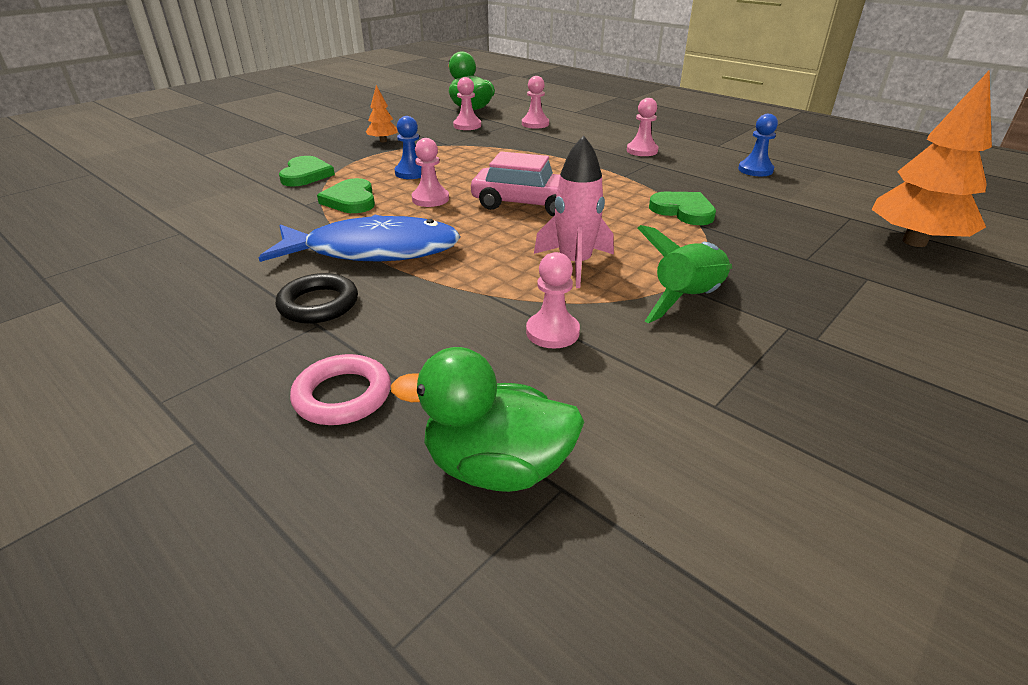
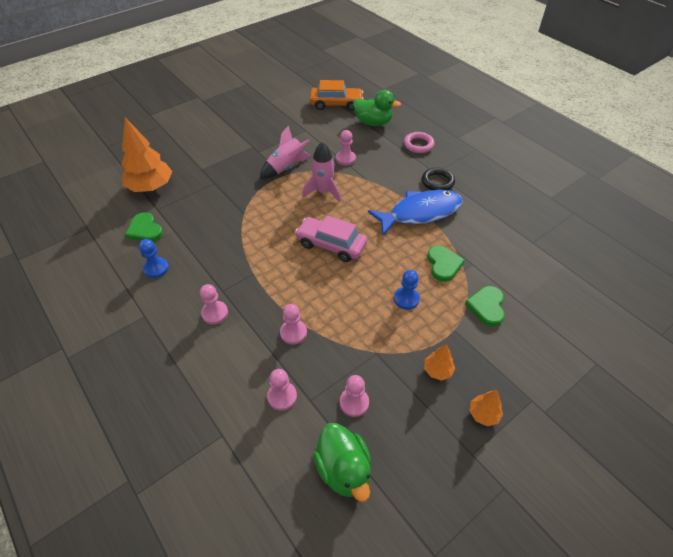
camera: 170 degrees left, 15 degrees up
blue fish [259,214,461,262] -> blue fish turned 150 degrees clockwise [368,190,463,236]
pink pawn [412,138,449,207] -> pink pawn moved to [280,304,307,345]
green rocket [638,225,732,323] -> pink rocket [260,125,311,179]
green heart [649,192,716,225] -> green heart moved to [125,212,163,242]
none -> orange car [310,80,363,111]
none -> orange tree [469,390,503,426]

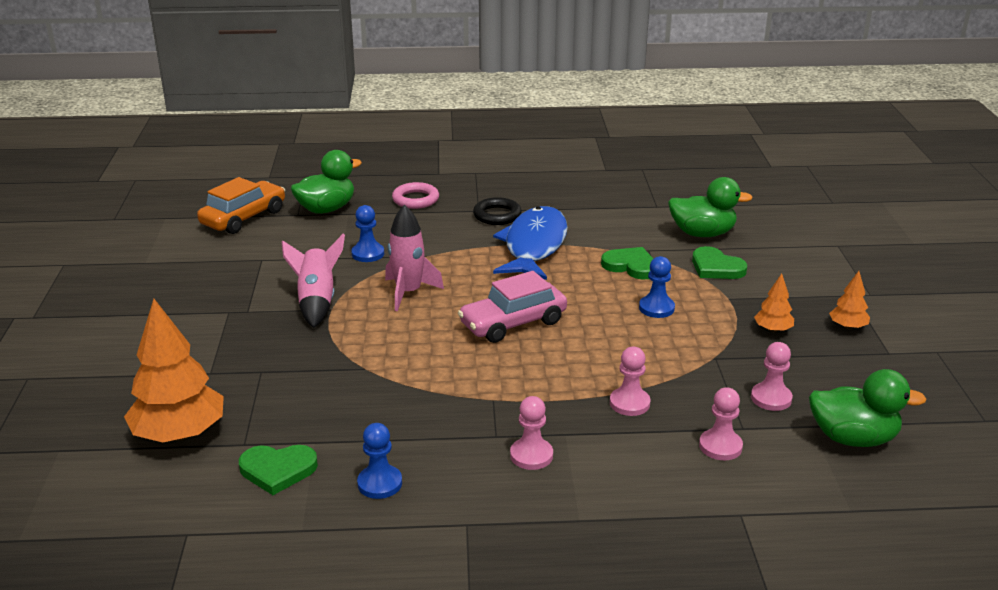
camera: 55 degrees left, 20 degrees down
pink pawn [336,130,356,165] -> blue pawn [351,205,384,262]
none -> green duck [668,177,753,237]

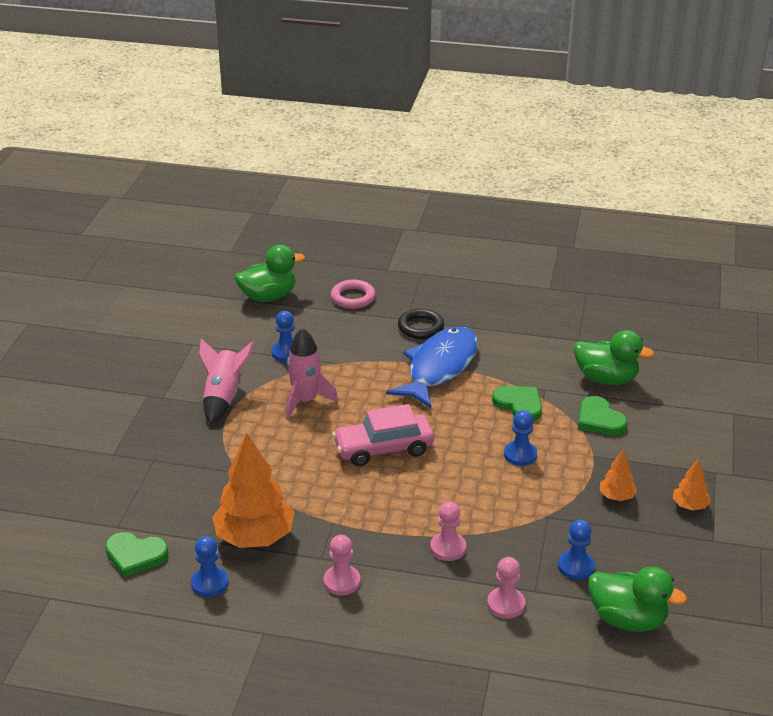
camera: 15 degrees right, 5 degrees up
orange tree [124,299,224,443] -> orange tree moved to [212,433,294,548]
orange car [197,177,285,234] -> none
pink pawn [751,342,793,411] -> blue pawn [558,520,595,580]

